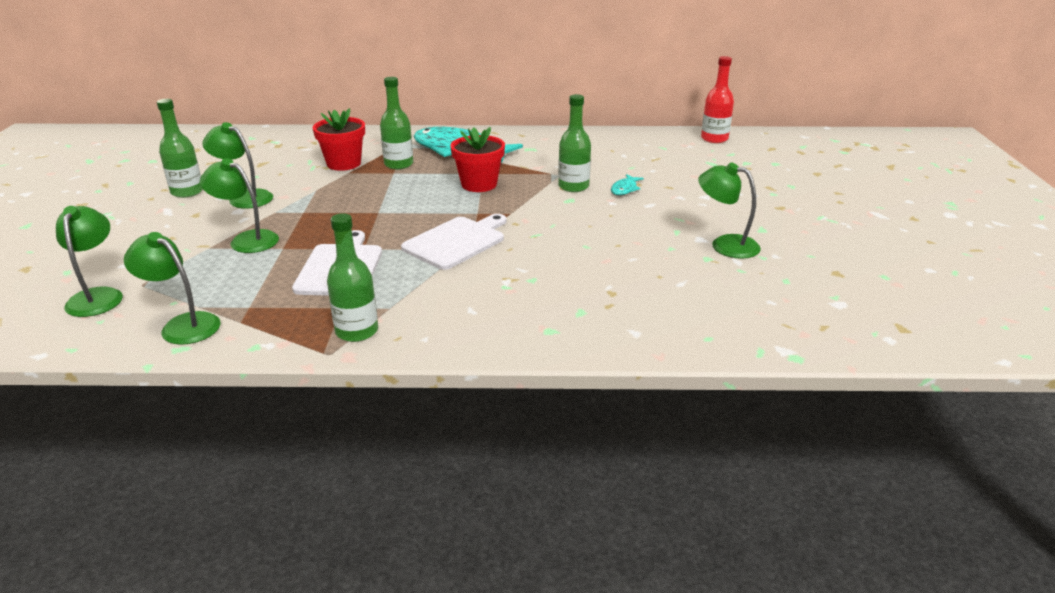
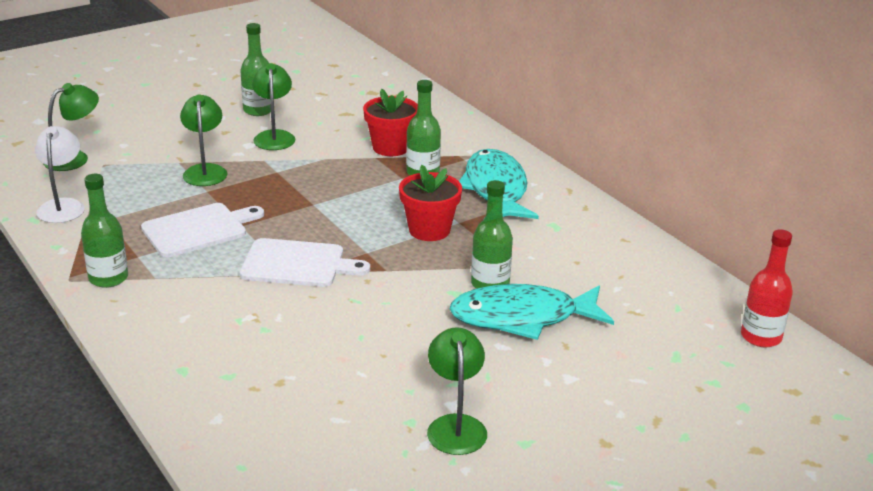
camera: 55 degrees right, 0 degrees up
green lamp [124,232,221,345] -> white lamp [35,126,85,223]
turquoise fish [611,174,644,195] -> turquoise fish [449,284,614,340], size x2.48

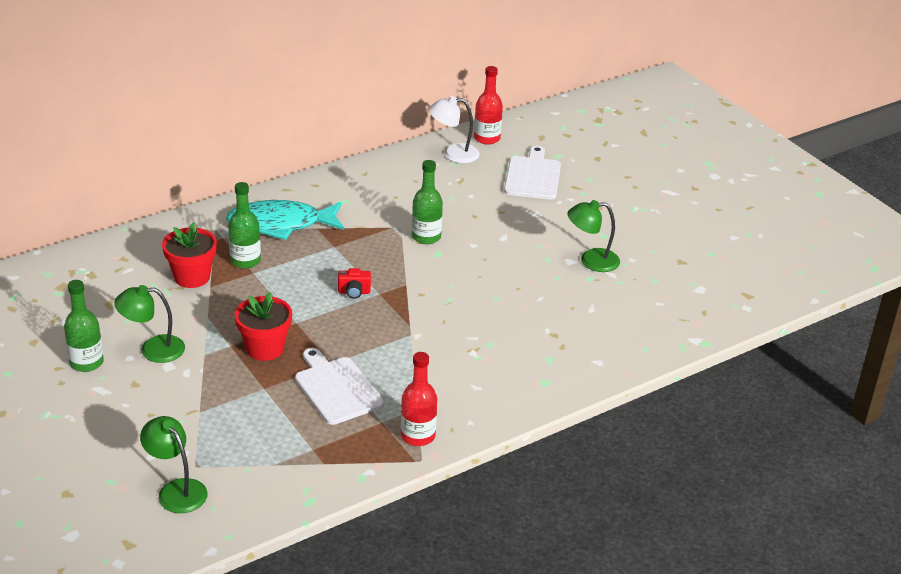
camera: 90 degrees left, 5 degrees up
white lamp [35,126,85,223] -> white lamp moved to [429,96,480,163]
green bottle [81,174,128,288] -> red bottle [401,352,437,446]
green lamp [180,95,227,186] -> none
white cutting board [240,238,370,287] -> white cutting board moved to [504,146,561,200]
red flower pot [399,165,462,241] -> red flower pot moved to [235,292,292,361]
turquoise fish [449,284,614,340] -> none
none -> red camera [338,268,371,299]

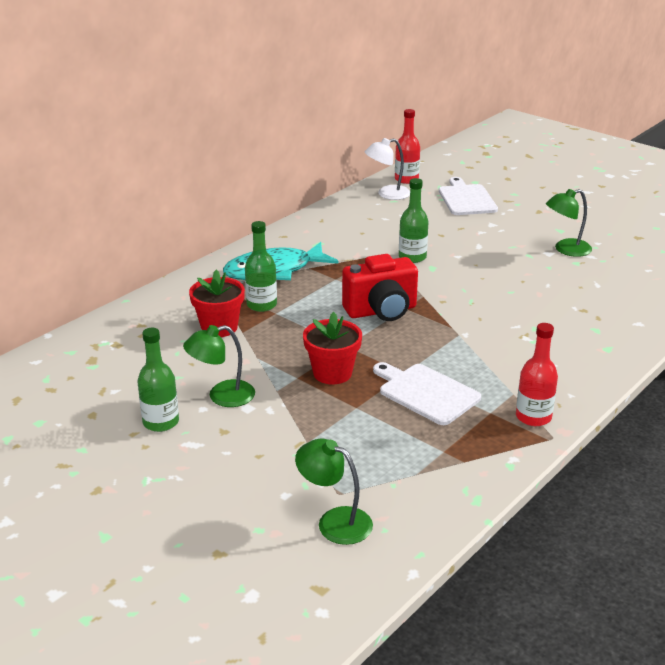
camera: 15 degrees left, 5 degrees down
red camera [338,268,371,299] -> red camera [342,254,418,321], size x2.26

